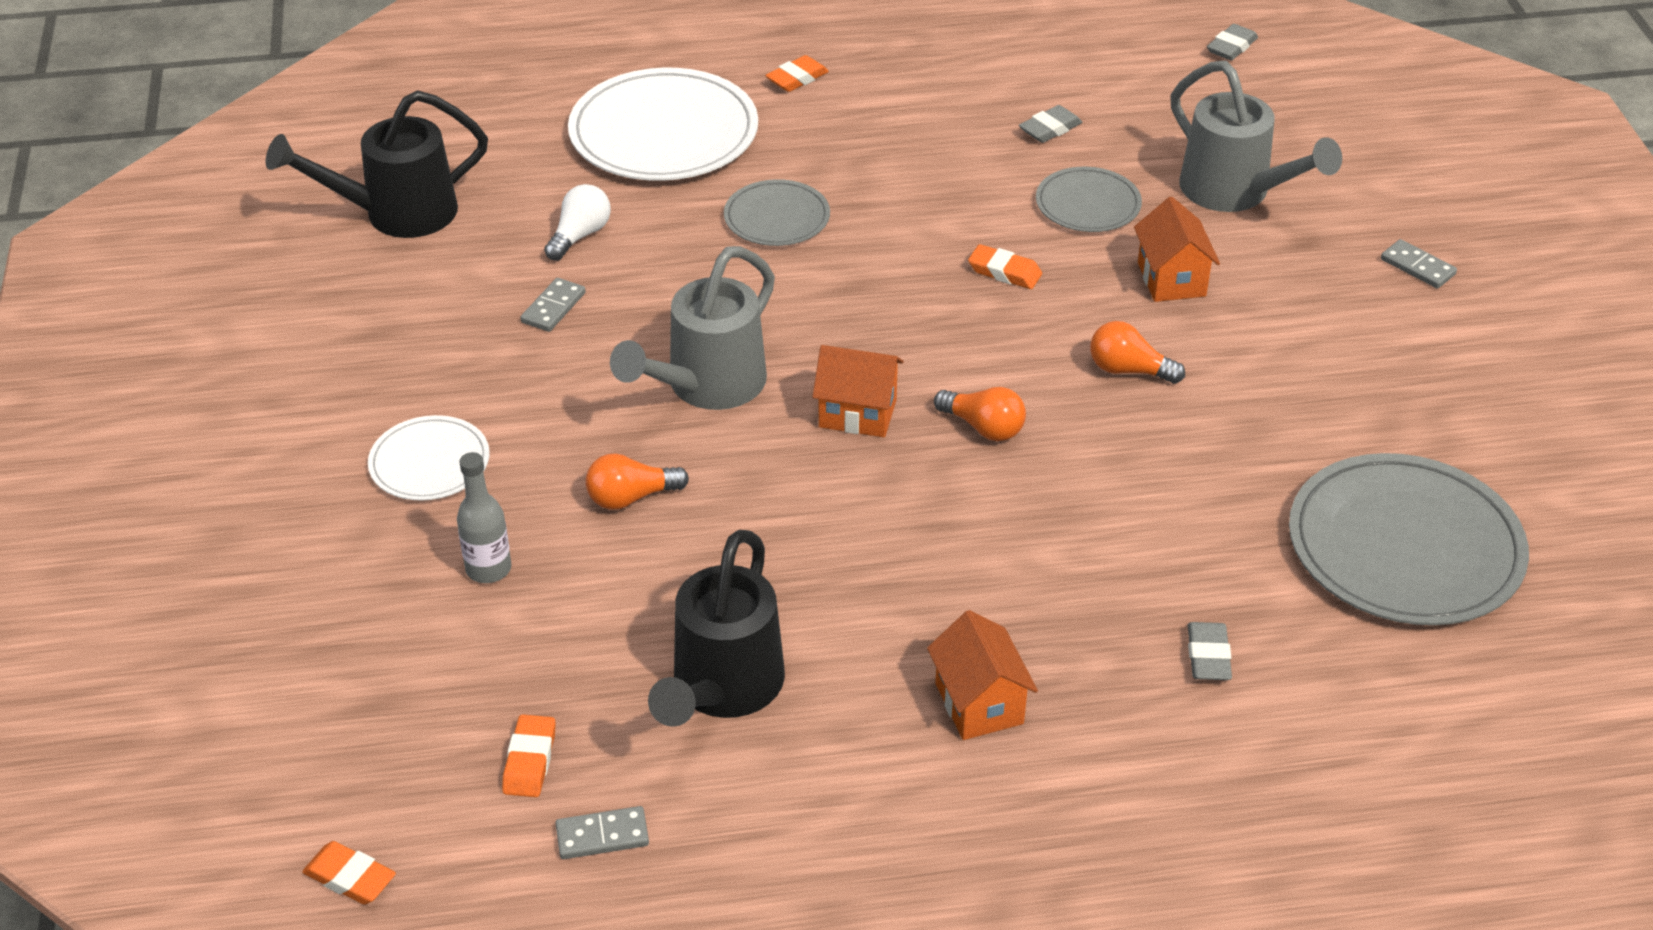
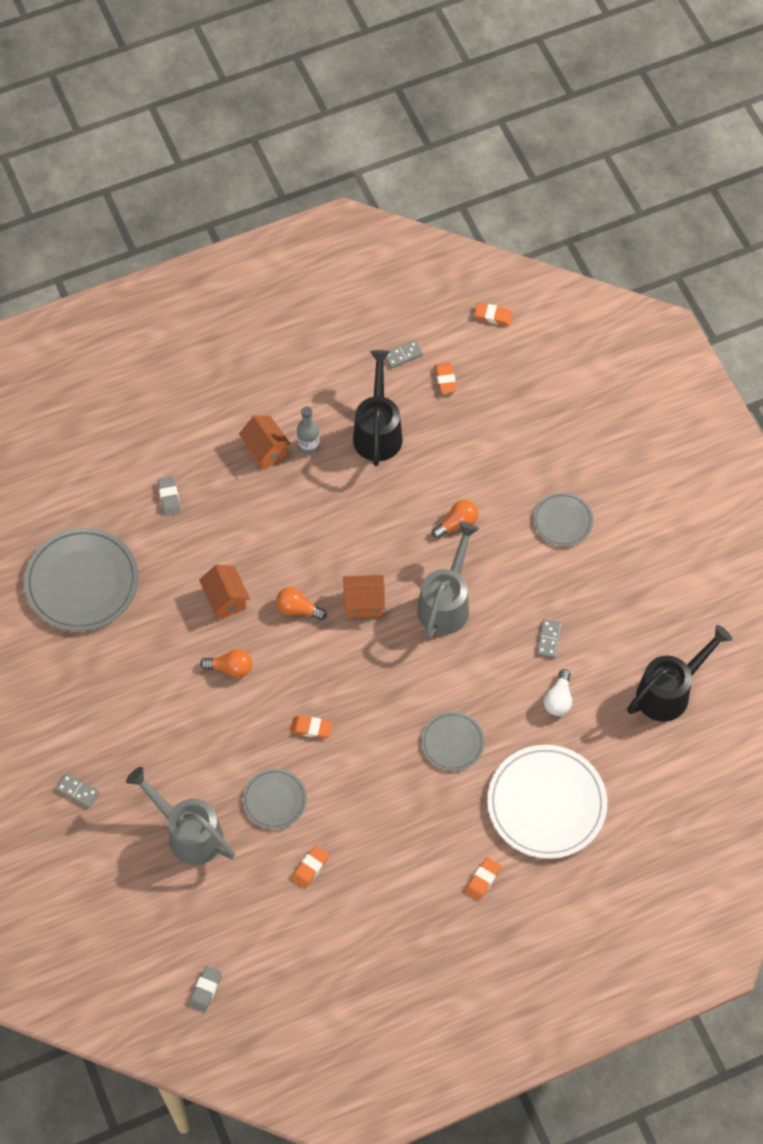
camera: 165 degrees right, 20 degrees up
white plate [368,415,490,501] -> grey plate [533,492,593,547]
grey bottle [457,452,512,583] -> grey bottle moved to [297,406,320,455]
grey eraser [1019,105,1082,143] -> orange eraser [292,845,329,889]
orange house [1134,197,1220,302] -> orange house moved to [199,565,250,620]

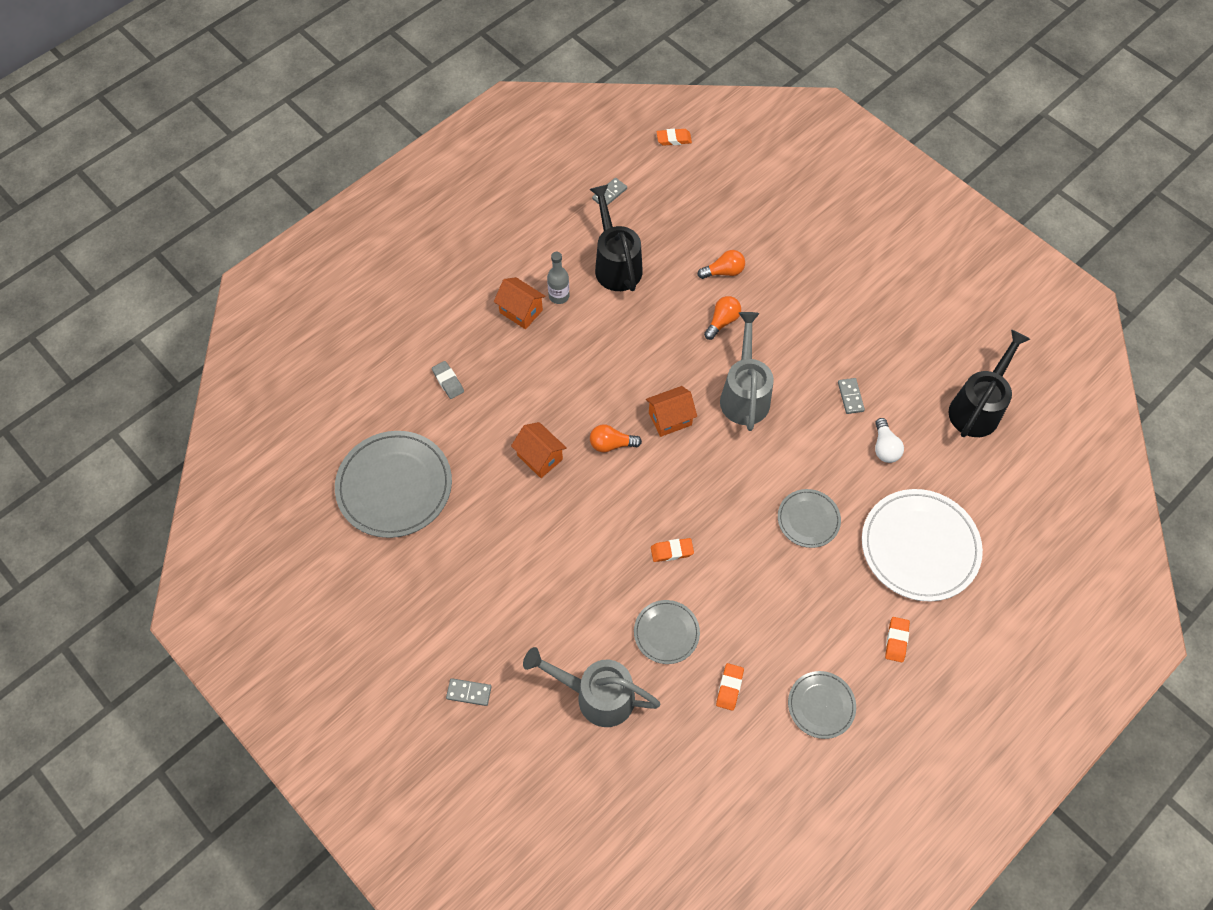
camera: 20 degrees left, 0 degrees up
grey eraser [189,966,222,1013] -> none
orange light bulb [200,649,252,678] -> orange light bulb moved to [698,250,745,279]
orange eraser [435,363,457,394] -> none
grey plate [533,492,593,547] -> grey plate moved to [788,671,856,739]

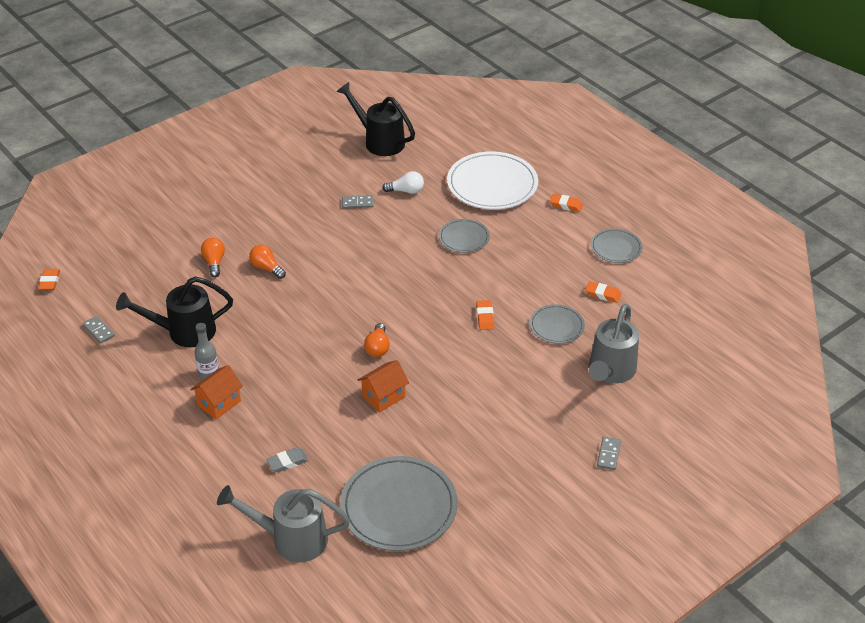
camera: 85 degrees left, 20 degrees down
orange house [646,386,697,437] -> none
grey watering can [720,312,774,431] -> grey watering can moved to [217,485,350,562]

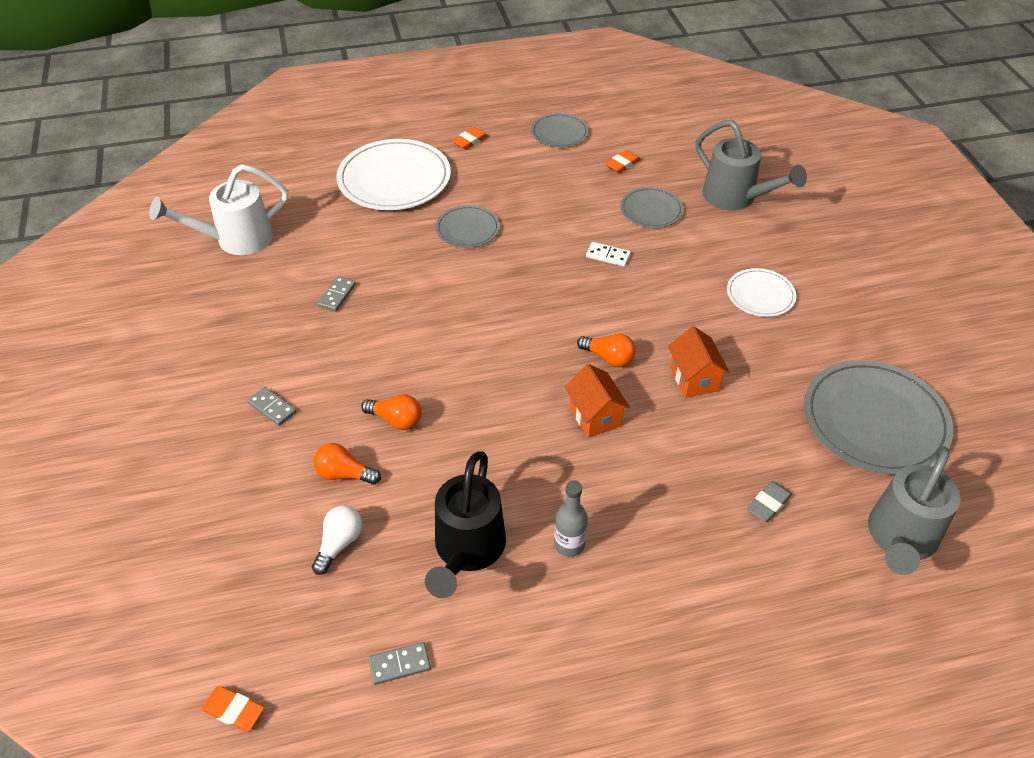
camera: 65 degrees left, 5 degrees up
orange house [190,365,243,420] -> orange house moved to [565,364,630,438]
orange light bulb [249,245,286,279] -> orange light bulb turned 135 degrees counterclockwise [361,395,422,430]
grey eraser [266,447,308,472] -> grey eraser turned 45 degrees clockwise [747,481,792,522]
black watering can [337,82,415,156] -> white watering can [149,164,288,255]
white light bulb [382,171,424,194] -> white light bulb moved to [312,505,363,575]
orange eraser [476,300,494,330] -> white domino [586,242,631,267]
grey domino [597,437,621,470] -> grey domino moved to [247,387,296,426]
none -> white plate [727,268,797,317]

